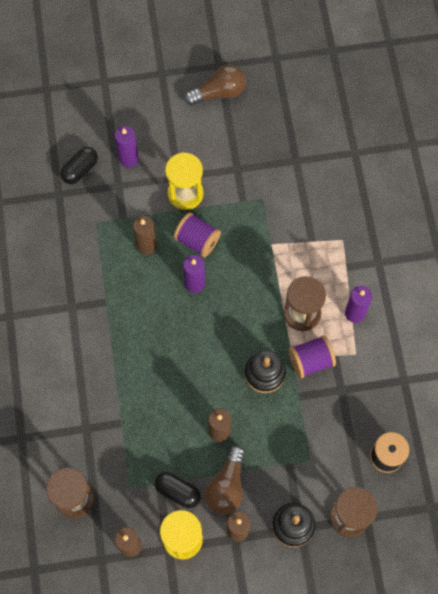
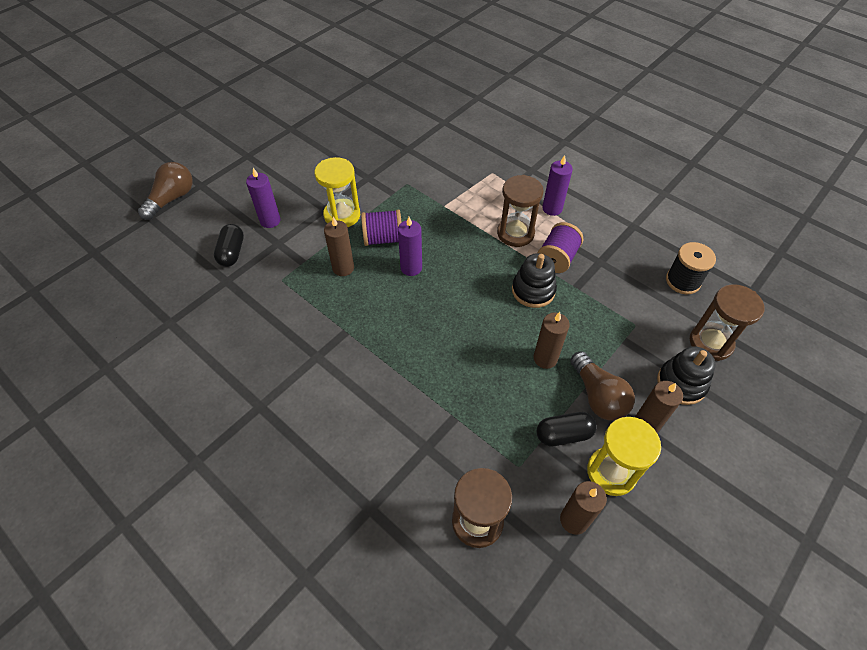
camera: 40 degrees left, 15 degrees down
brown light bulb [184,64,246,105] -> brown light bulb moved to [138,162,193,220]

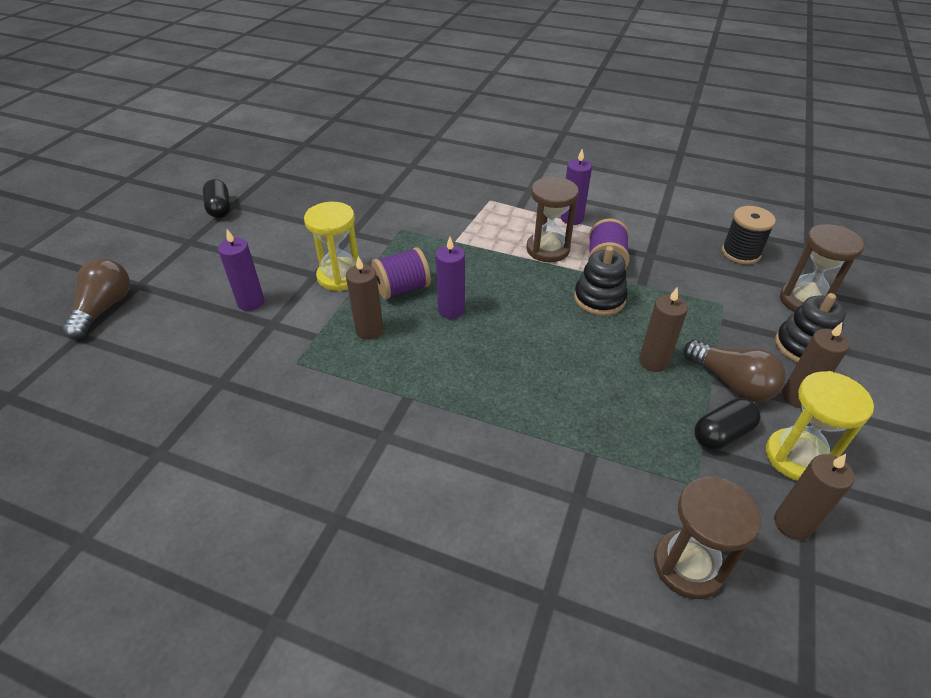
camera: 20 degrees left, 10 degrees down
black capsule [214,224,244,267] -> black capsule moved to [203,179,230,218]

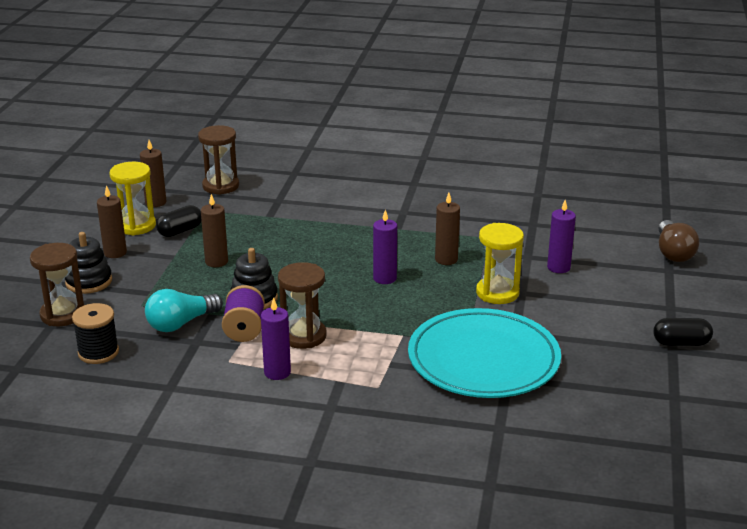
camera: 170 degrees right, 15 degrees down
black capsule [203,179,230,218] -> black capsule turned 60 degrees counterclockwise [653,318,713,346]
purple spool [372,247,431,300] -> none
brown light bulb [683,340,786,402] -> none
none -> turquoise light bulb [145,289,223,332]
none -> turquoise plate [408,308,561,398]

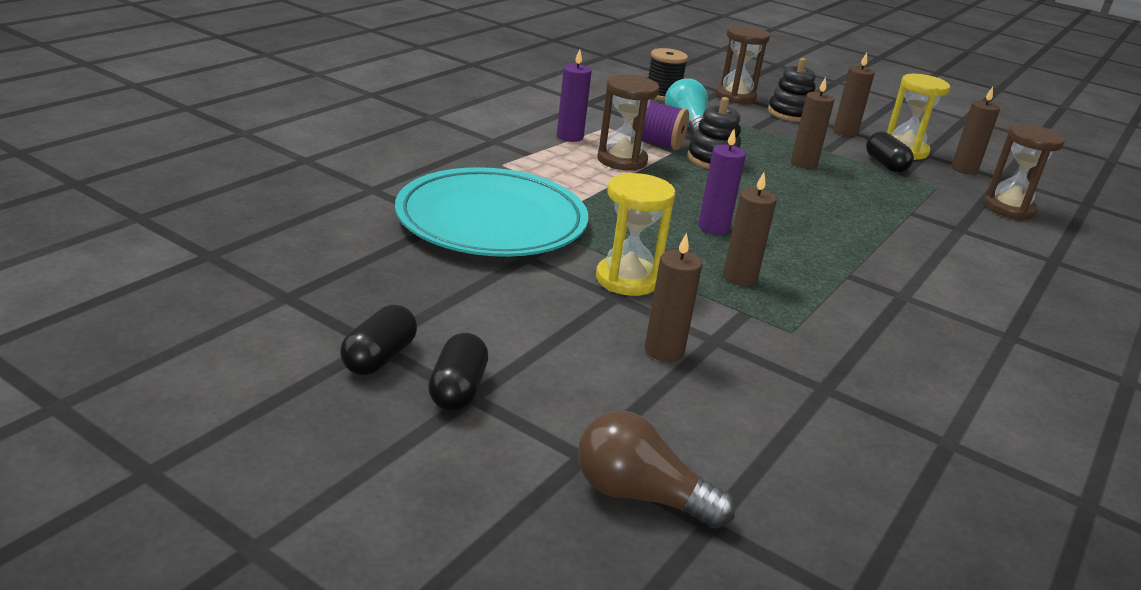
camera: 110 degrees right, 0 degrees up
purple candle [547,200,576,273] -> brown candle [645,233,702,362]
none -> black capsule [428,333,488,411]

